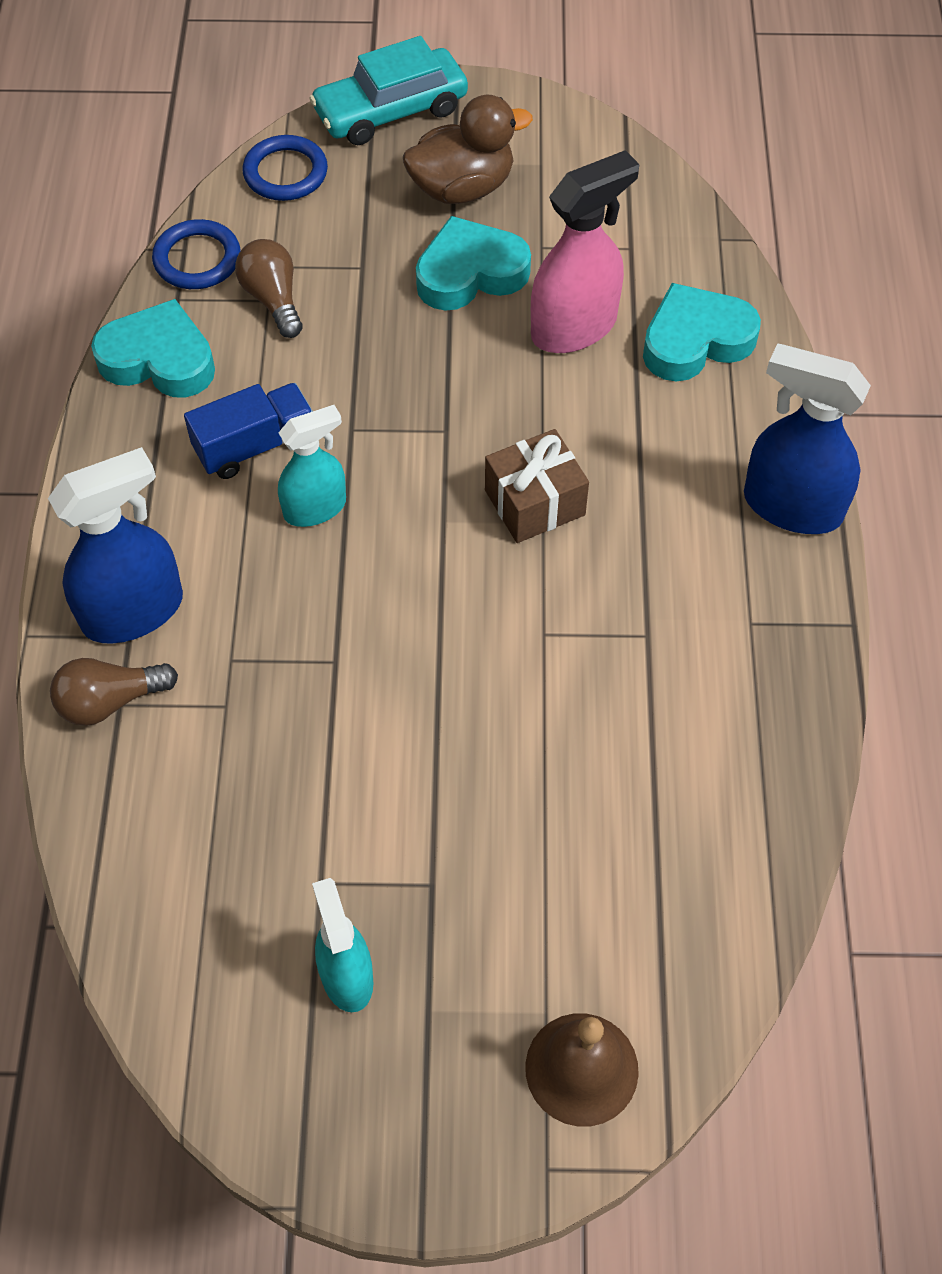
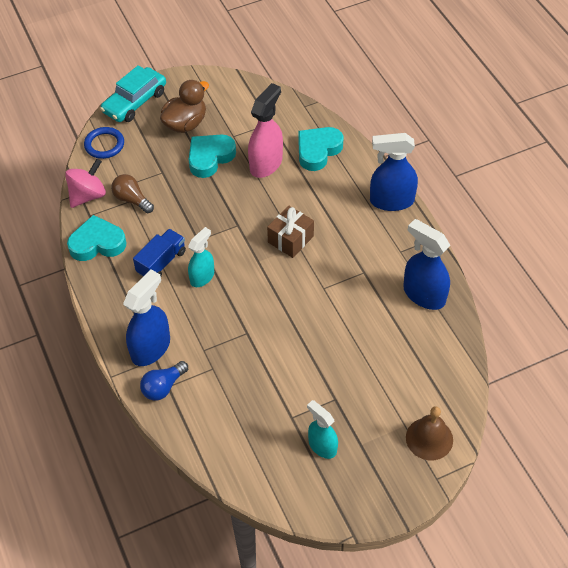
camera: 25 degrees left, 5 degrees down
brown light bulb [50,658,178,726] -> blue light bulb [140,361,188,401]
blue ring [152,219,241,289] -> pink spinning top [65,159,106,208]
none -> blue spray bottle [403,219,450,310]

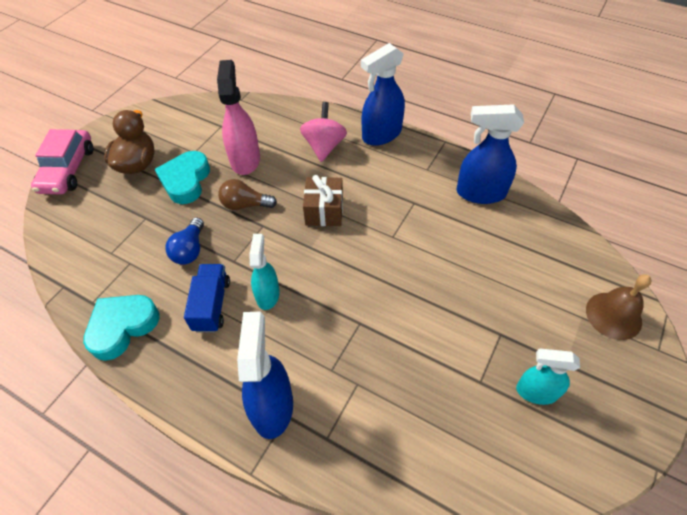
camera: 35 degrees left, 0 degrees up
pink spinning top [65,159,106,208] -> pink spinning top moved to [300,102,347,162]
blue ring [84,127,124,159] -> none
turquoise car [100,65,166,122] -> pink car [31,129,93,194]
brown light bulb [111,174,154,213] -> brown light bulb moved to [218,179,277,210]
blue light bulb [140,361,188,401] -> blue light bulb moved to [165,218,204,265]
turquoise heart [298,127,344,171] -> none

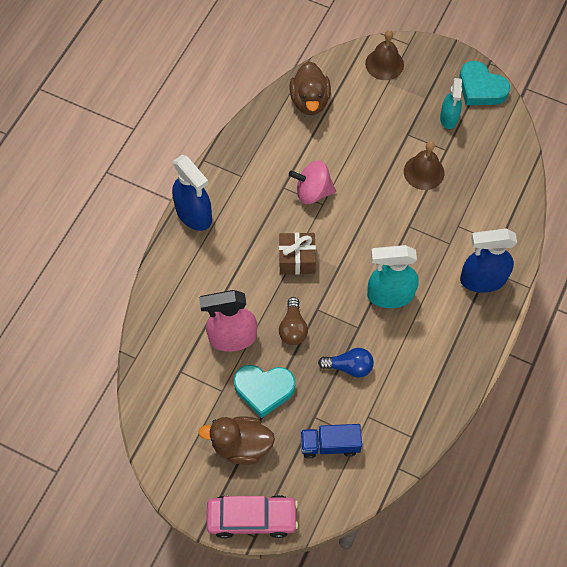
camera: 95 degrees left, 10 degrees up
turquoise heart [83,295,160,361] -> turquoise heart moved to [459,61,510,105]
blue truck [184,264,230,333] -> blue truck moved to [300,424,362,459]
turquoise spray bottle [249,234,280,310] -> turquoise spray bottle [367,245,419,308], size x1.55
pink spinning top [300,102,347,162] -> pink spinning top moved to [289,161,336,204]
blue spray bottle [456,104,524,204] -> none
none -> brown duck [290,61,331,115]
none -> brown bell [404,141,444,190]

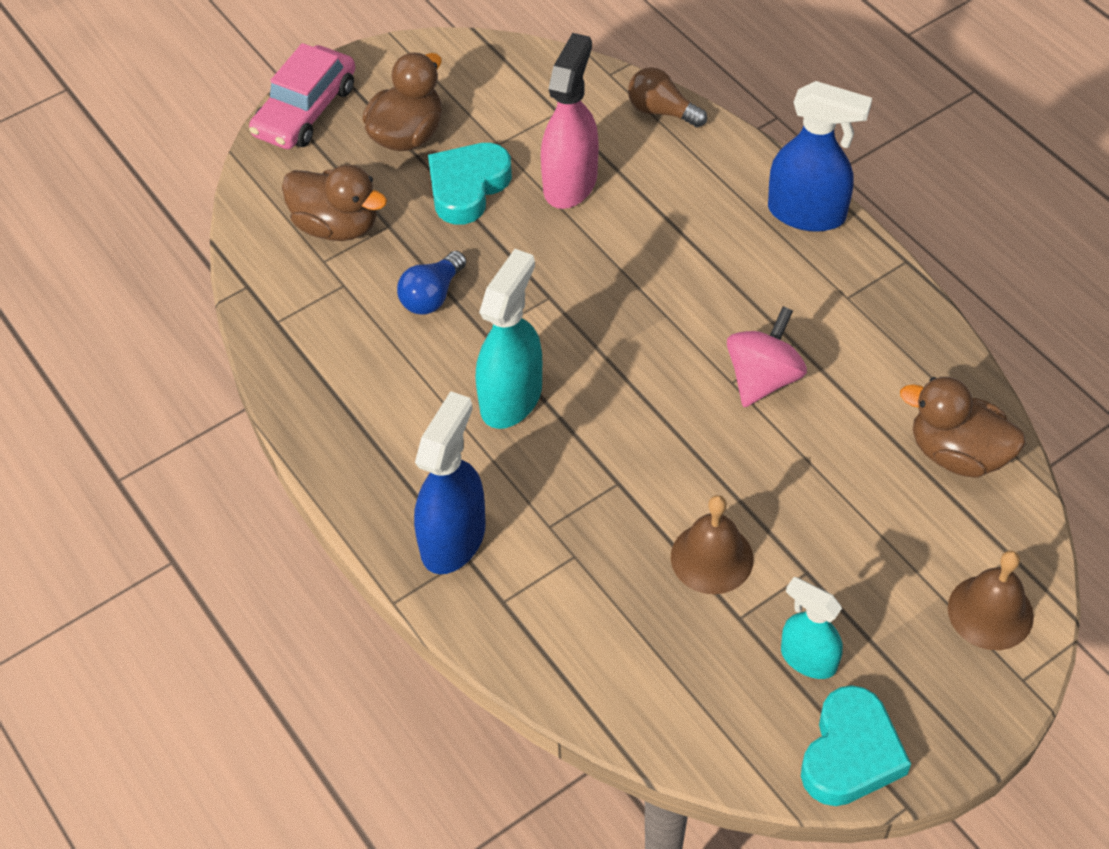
camera: 120 degrees right, 10 degrees down
blue spray bottle [172,155,212,231] -> blue spray bottle turned 150 degrees counterclockwise [768,81,872,232]
brown gift [279,233,316,274] -> none
brown light bulb [279,297,308,345] -> brown light bulb moved to [628,67,707,127]
blue truck [300,424,362,459] -> brown duck [282,165,387,241]
turquoise heart [459,61,510,105] -> turquoise heart turned 135 degrees clockwise [801,685,911,806]

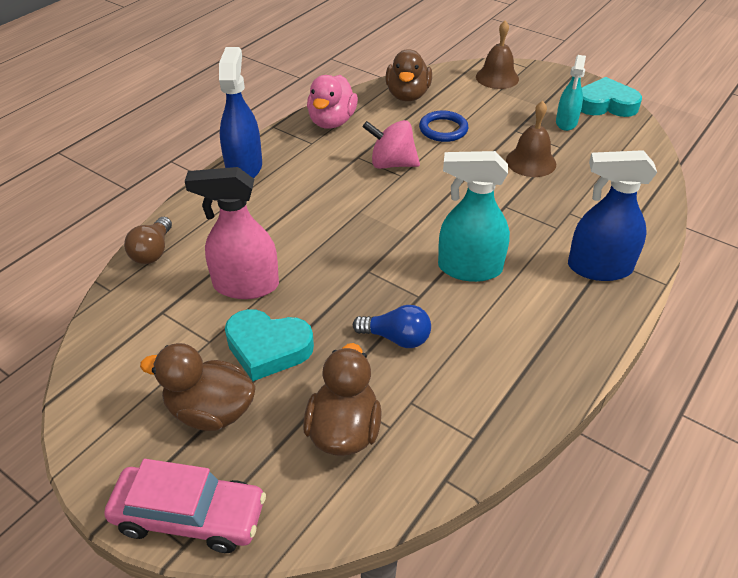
camera: 110 degrees left, 10 degrees down
none -> pink duck [307,75,358,129]
none -> blue ring [419,111,469,142]

